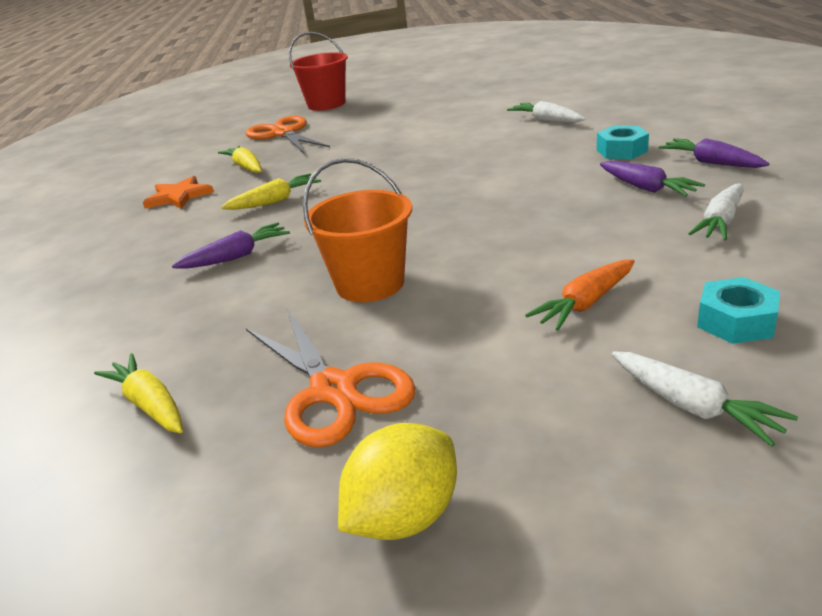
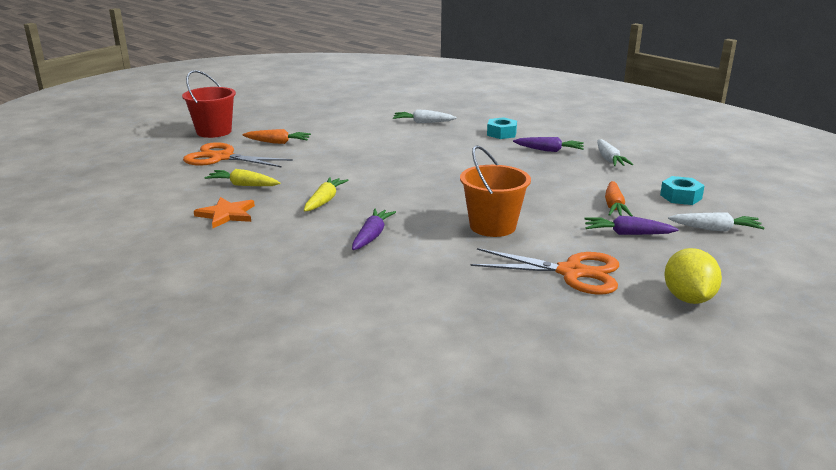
camera: 45 degrees left, 5 degrees down
yellow carrot [94,353,183,433] -> none
purple carrot [659,138,769,168] -> purple carrot moved to [584,216,679,235]
none -> orange carrot [243,129,311,144]

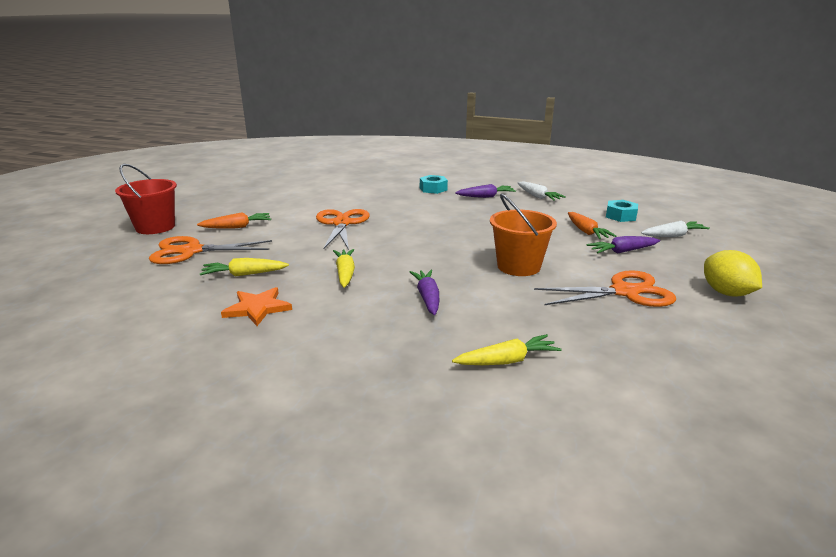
camera: 25 degrees left, 0 degrees up
white carrot [393,109,457,123] -> none
none -> orange scissors [316,209,370,250]
none -> yellow carrot [452,334,561,365]

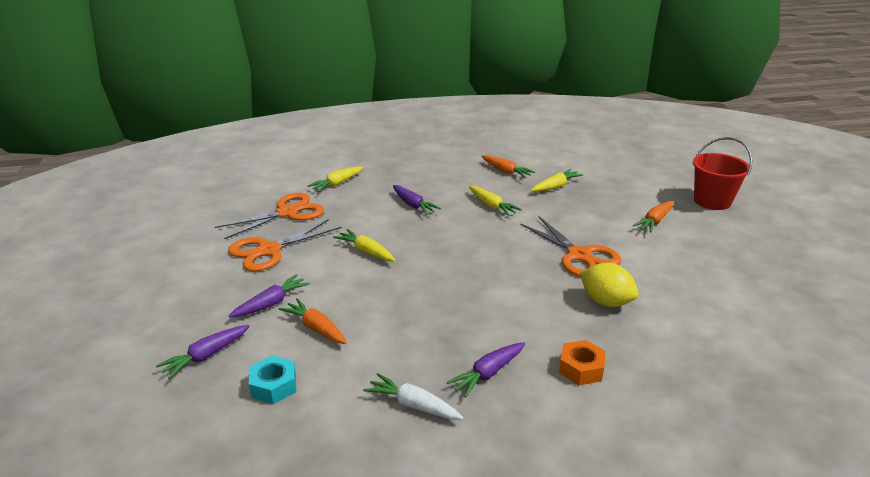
camera: 150 degrees right, 5 degrees up
orange scissors [149,236,272,264] -> orange scissors moved to [215,193,324,239]
orange star [221,287,292,326] -> orange carrot [481,155,535,178]
turquoise nut [420,175,448,194] -> orange nut [559,340,606,385]
orange bucket [490,194,557,276] -> yellow carrot [333,229,395,261]
white carrot [641,221,710,237] -> purple carrot [156,325,250,379]
yellow lemon [704,250,762,296] -> yellow lemon moved to [580,263,638,307]

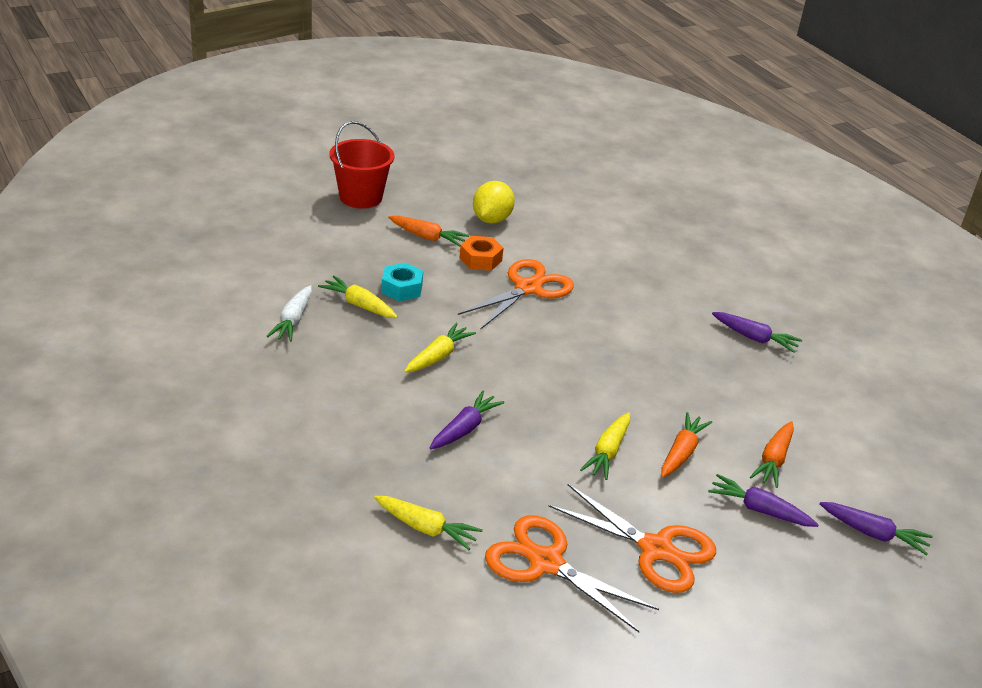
camera: 110 degrees left, 5 degrees up
turquoise nut [249,355,296,404] -> turquoise nut moved to [381,263,423,301]
white carrot [364,373,463,420] -> white carrot moved to [266,285,312,342]
orange carrot [481,155,535,178] -> orange carrot moved to [661,412,712,478]
orange nut [559,340,606,385] -> orange nut moved to [460,236,503,271]
yellow lemon [580,263,638,307] -> yellow lemon moved to [473,181,515,224]

